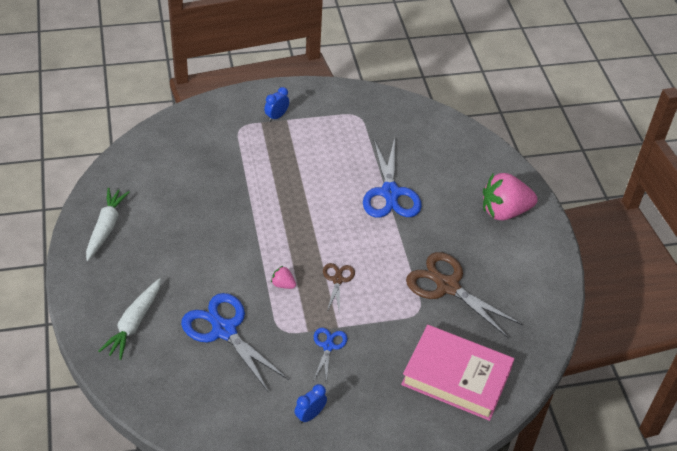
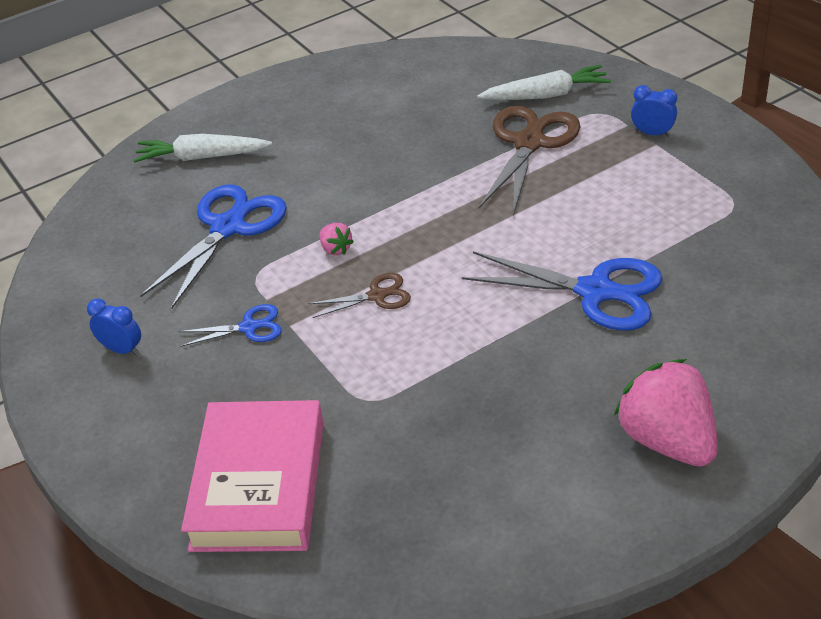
camera: 75 degrees right, 5 degrees down
white carrot [86,188,130,261] -> white carrot moved to [477,65,611,100]
pink strawberry [271,266,296,289] -> pink strawberry turned 135 degrees clockwise [320,223,354,255]
blue scissors [363,138,422,218] -> blue scissors turned 135 degrees counterclockwise [462,251,662,331]
brown scissors [406,252,523,338] -> brown scissors moved to [479,106,580,216]

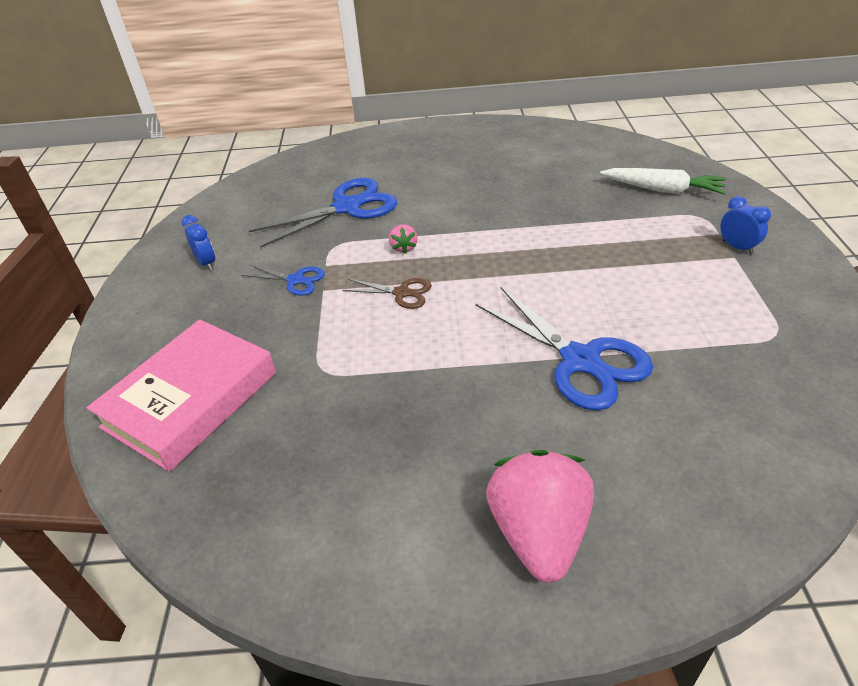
camera: 30 degrees right, 0 degrees up
white carrot [133,134,272,163] -> none
brown scissors [479,106,580,216] -> none

